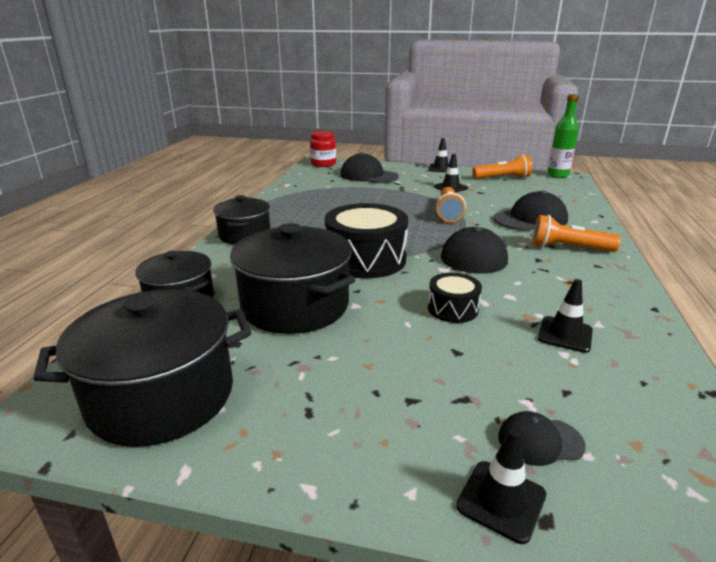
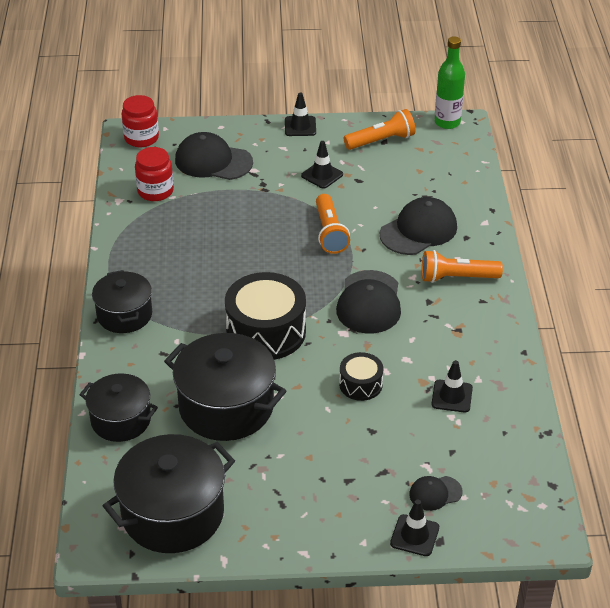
camera: 15 degrees left, 15 degrees up
none -> red jar [135,147,174,201]

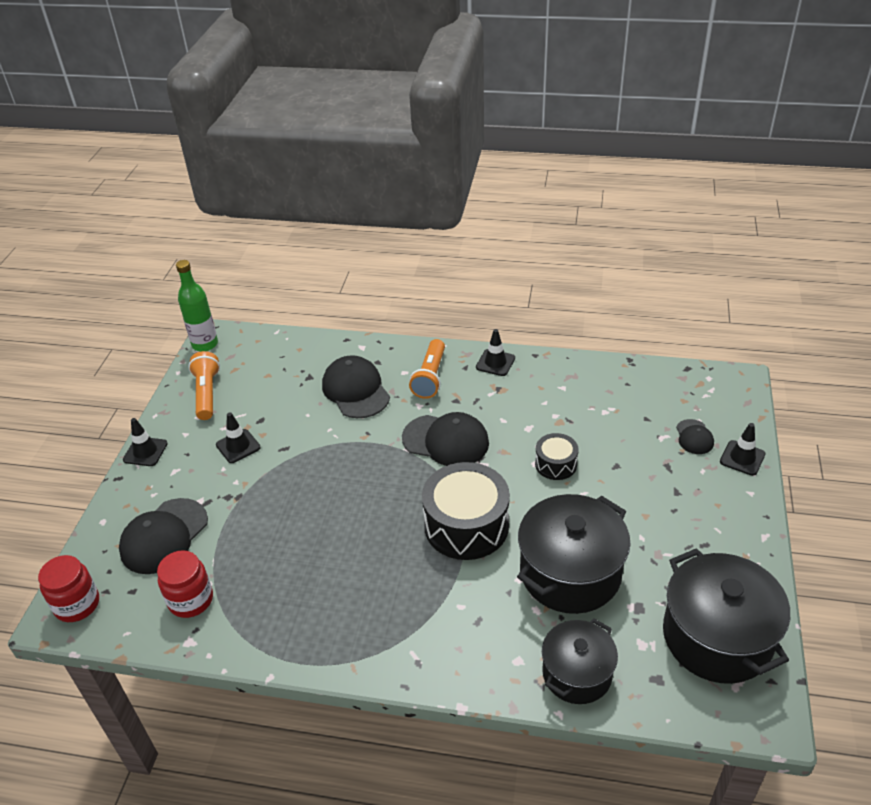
camera: 75 degrees left, 0 degrees up
black pot [92,270,152,333] -> none
orange flashlight [316,194,350,254] -> none
black traffic cone [431,360,473,412] -> black traffic cone moved to [476,329,515,376]

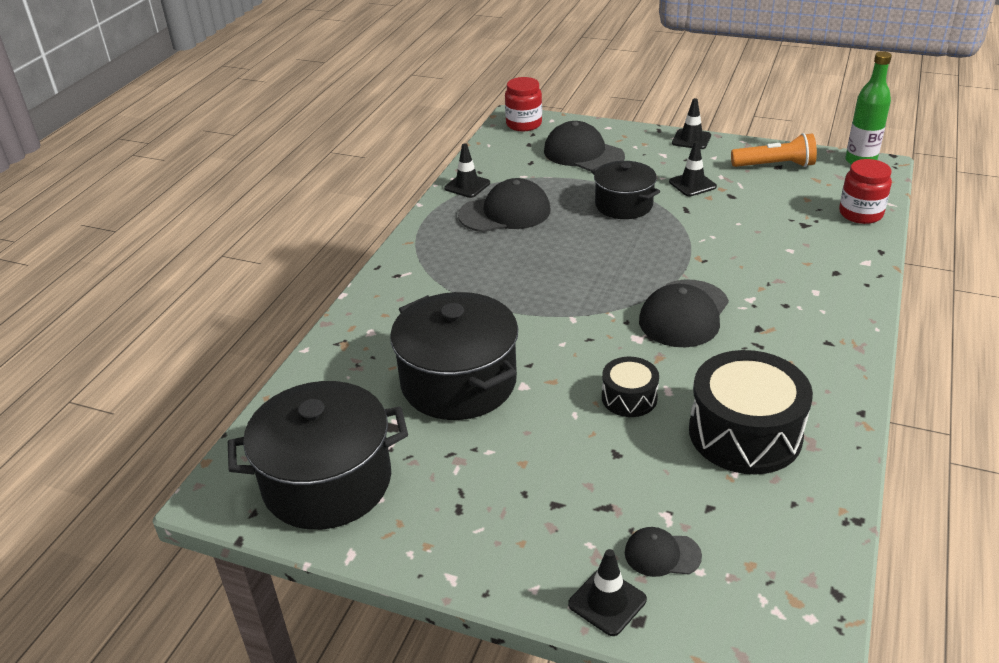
camera: 100 degrees right, 5 degrees down
red jar [157,550,213,618] -> red jar moved to [839,159,892,224]
black cap [322,355,390,418] -> black cap moved to [458,178,551,232]
orange flashlight [409,339,445,399] -> none
black drum [422,462,510,560] -> black drum moved to [689,350,813,474]
black traffic cone [476,329,515,376] -> black traffic cone moved to [444,143,490,198]
black pot [542,618,618,704] -> black pot moved to [591,161,660,219]

